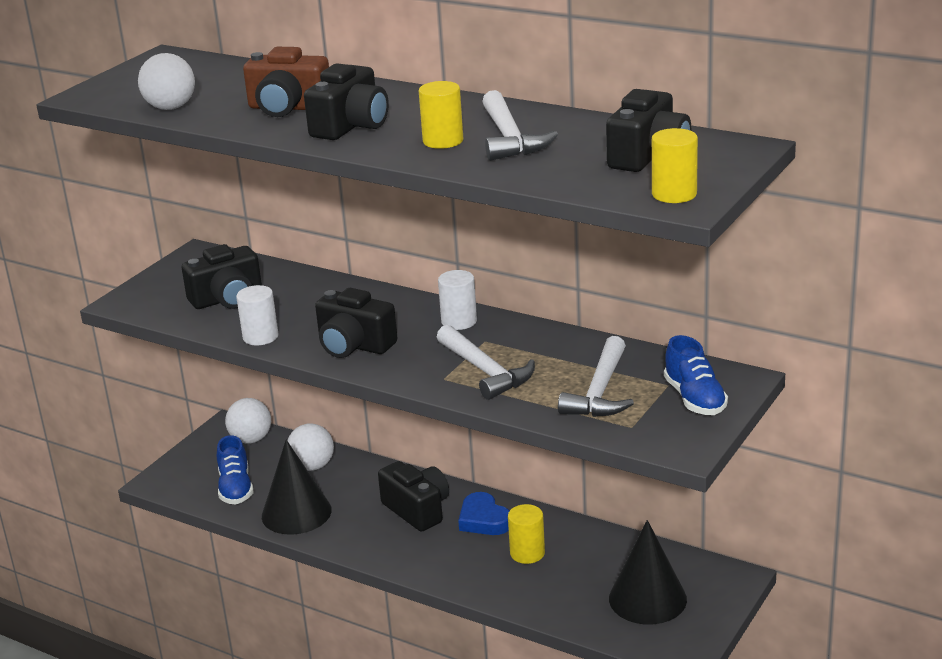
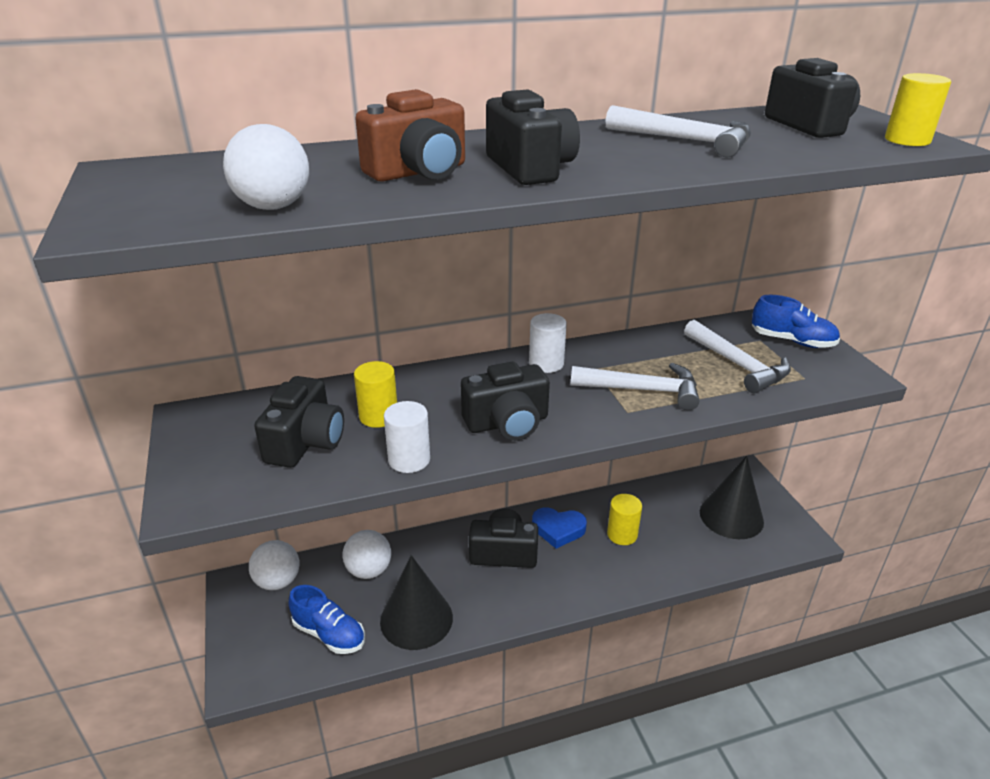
camera: 50 degrees left, 5 degrees up
yellow cylinder [419,81,463,149] -> yellow cylinder moved to [354,361,397,428]

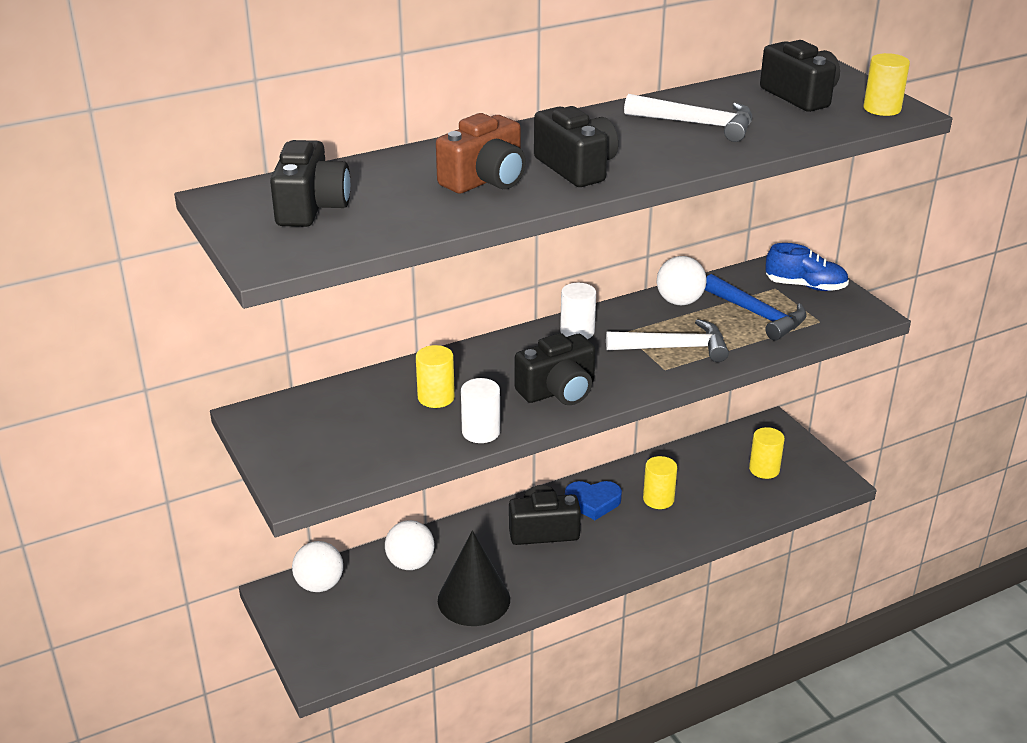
camera: 10 degrees left, 0 degrees up
white ball [223,124,309,210] -> white ball moved to [657,256,707,305]
black camera [254,376,344,468] -> black camera moved to [270,140,350,227]
blue shoe [289,585,365,654] -> none
white hammer [684,320,791,393] -> blue hammer [705,274,807,341]
black cone [700,456,764,539] -> yellow cylinder [749,427,785,479]

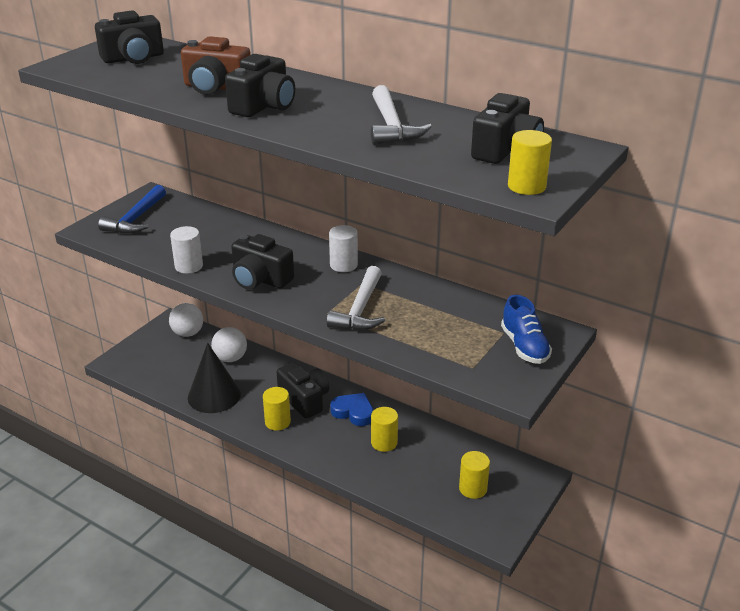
camera: 60 degrees right, 0 degrees up
yellow cylinder [416,345,455,408] -> yellow cylinder moved to [263,387,291,431]
blue heart [565,481,622,520] -> blue heart turned 150 degrees clockwise [330,393,373,426]
white hammer [606,319,729,362] -> white hammer turned 45 degrees clockwise [327,266,385,330]
white ball [657,256,707,305] -> none
blue hammer [705,274,807,341] -> blue hammer moved to [98,185,166,234]

